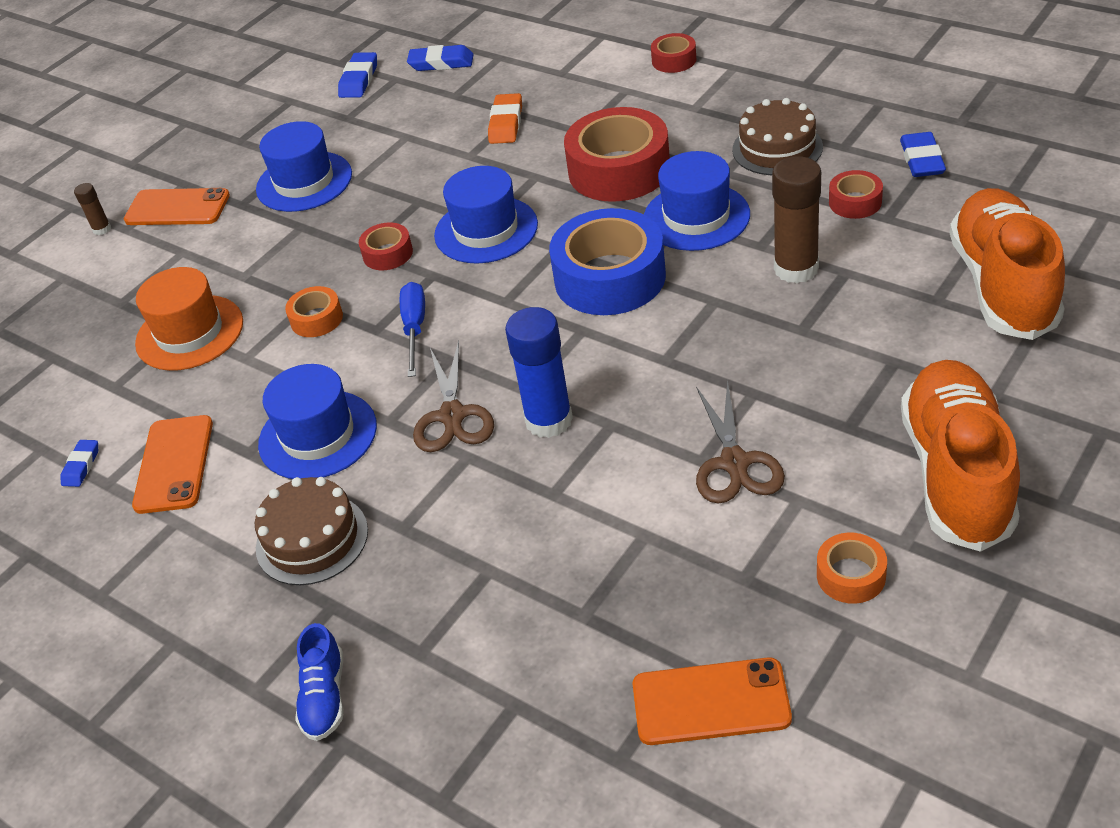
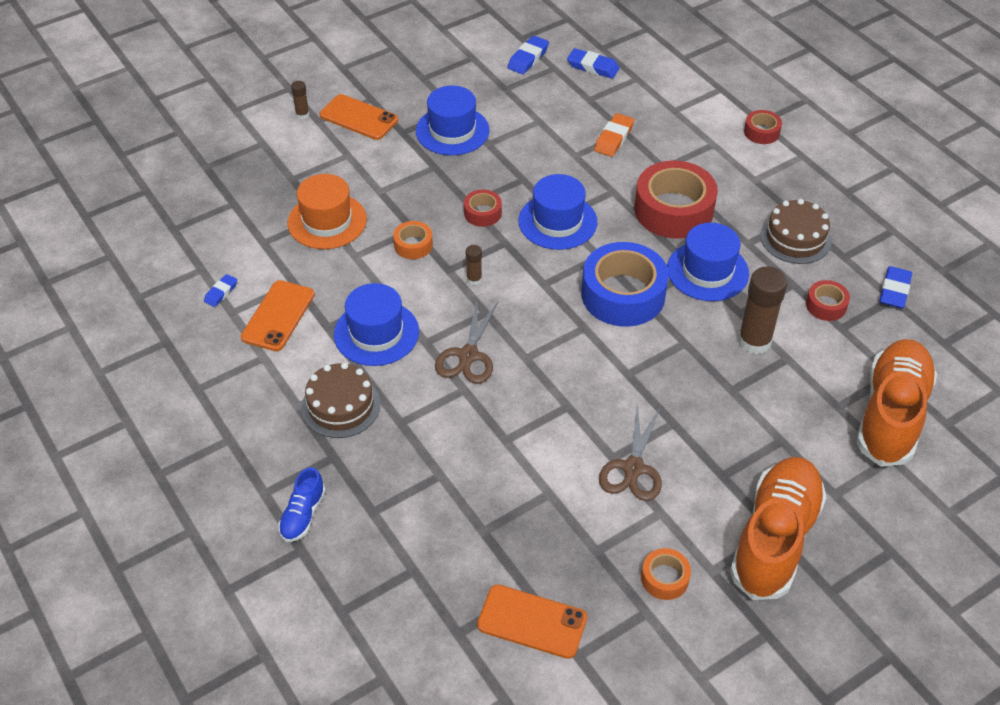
camera: 15 degrees right, 5 degrees up
blue screwdriver [400,282,425,377] -> brown glue stick [466,245,482,285]
blue glue stick [505,307,573,438] -> none

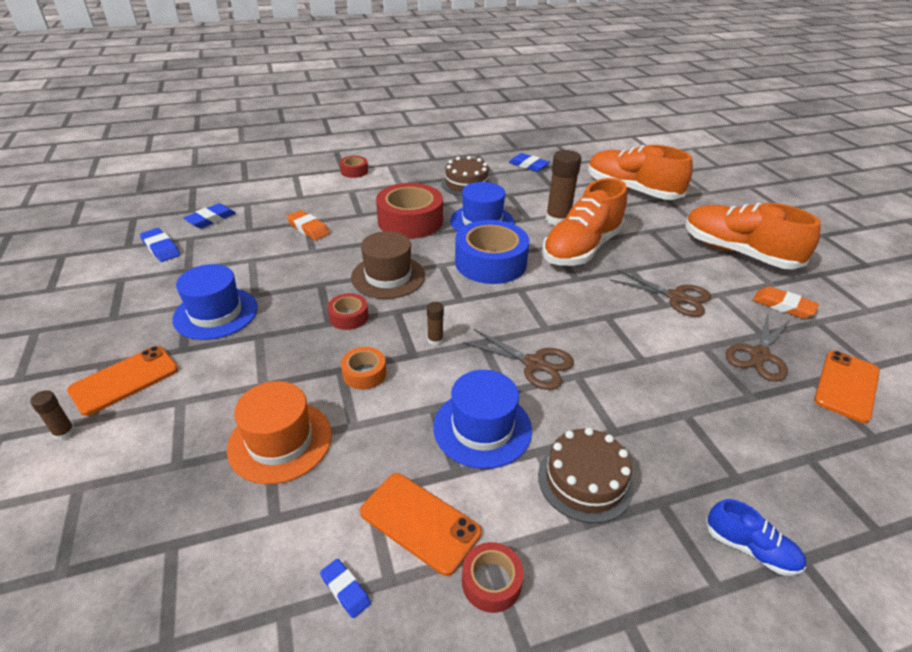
camera: 75 degrees left, 10 degrees down
blue hat [518,174,597,250] -> brown hat [351,231,425,299]
orange tape [641,548,691,600] -> orange eraser [753,286,819,318]
red tape [806,280,850,321] -> red tape moved to [462,542,524,613]
none -> orange shoe [542,178,627,266]
none -> brown scissors [726,313,790,382]

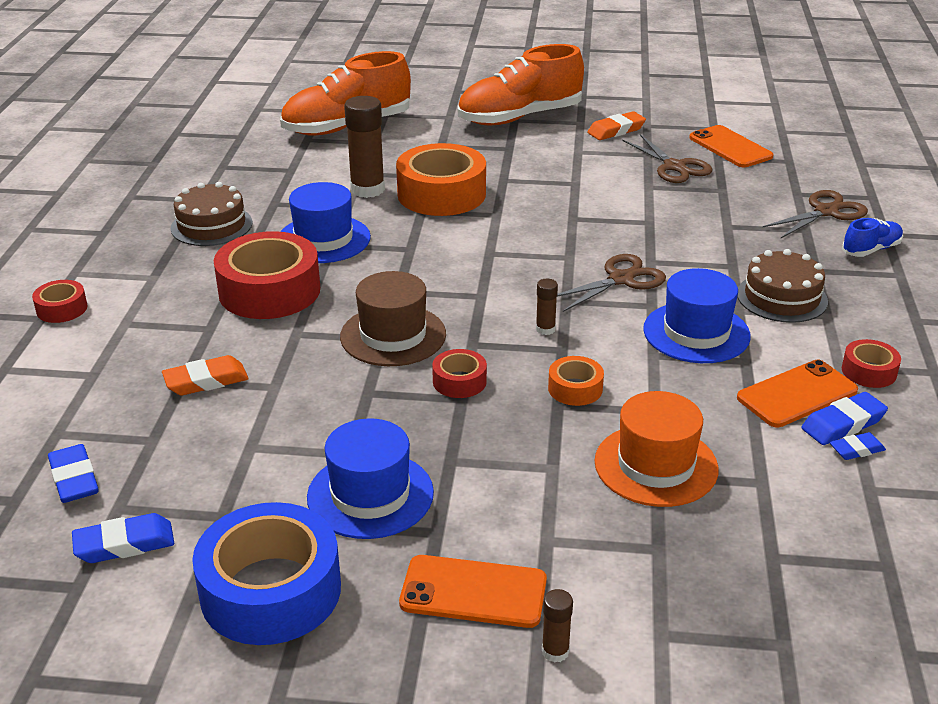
camera: 65 degrees left, 5 degrees down
orange phone [67,346,178,416] -> orange phone turned 60 degrees counterclockwise [399,555,547,628]
blue tape [455,220,529,284] -> blue tape moved to [192,502,341,645]
blue eraser [509,153,550,172] -> blue eraser moved to [802,392,888,445]
orange shoe [542,178,627,266] -> orange tape [396,143,486,216]
brown scissors [610,270,711,317] -> brown scissors moved to [763,190,868,238]

